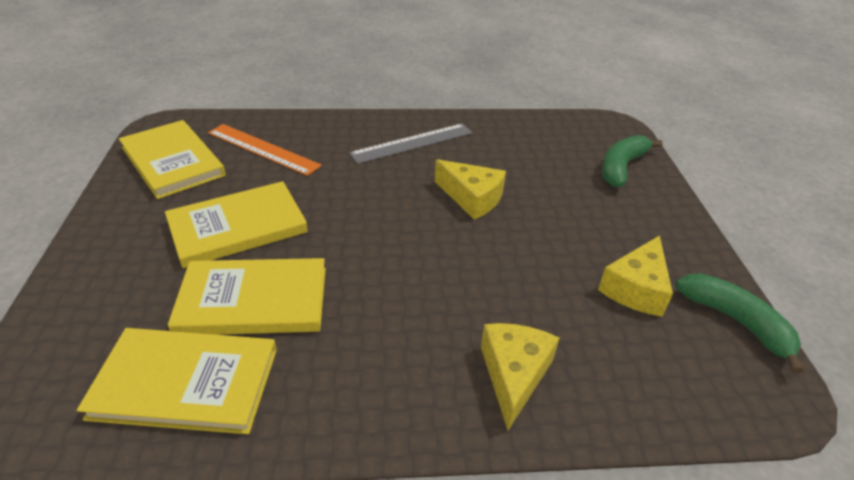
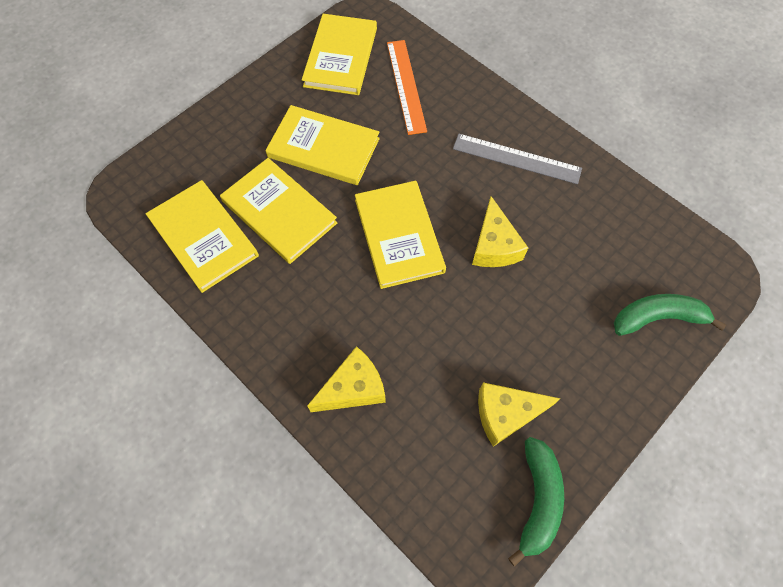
camera: 50 degrees right, 25 degrees up
none -> yellow book [355,181,446,289]

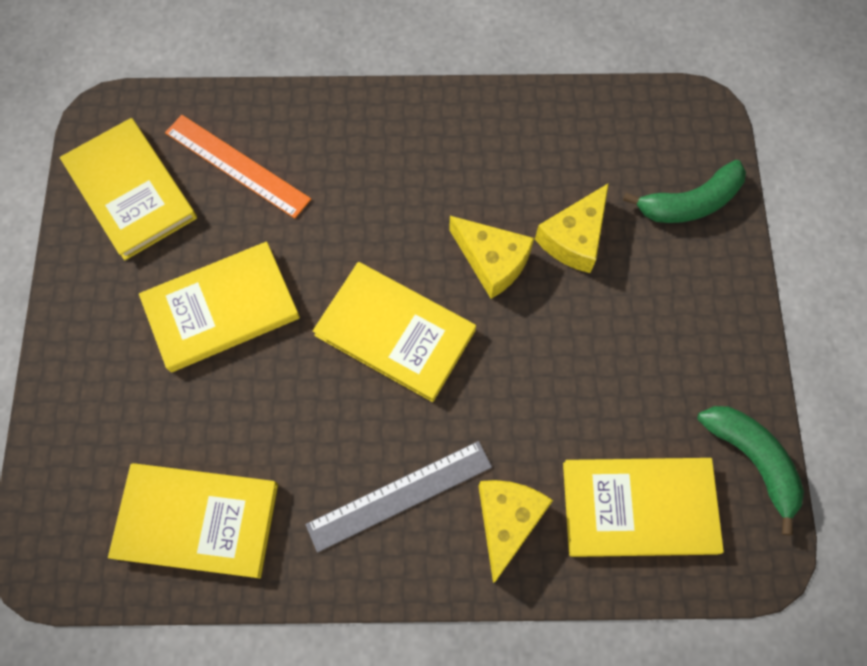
camera: 45 degrees left, 5 degrees up
yellow book [220,158,338,264] -> yellow book moved to [563,458,724,557]
grey ruler [453,134,582,184] -> grey ruler moved to [305,441,492,552]
yellow cheese [478,382,561,447] -> yellow cheese moved to [535,183,609,273]
green banana [614,294,726,336] -> green banana turned 150 degrees counterclockwise [623,160,746,223]

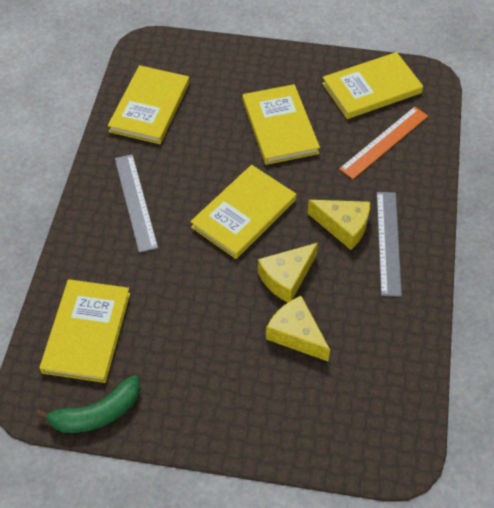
camera: 100 degrees right, 15 degrees down
yellow cheese [478,480,553,583] -> yellow cheese moved to [307,200,370,250]
green banana [623,160,746,223] -> none
none -> grey ruler [377,192,402,297]

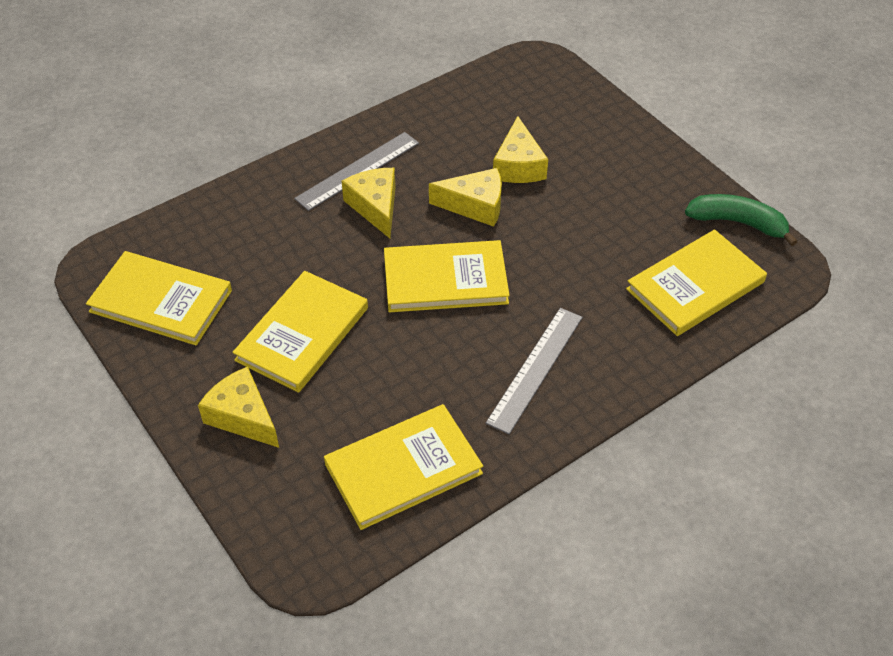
camera: 135 degrees left, 5 degrees down
orange ruler [339,107,428,179] -> none
none -> yellow cheese [198,367,279,448]

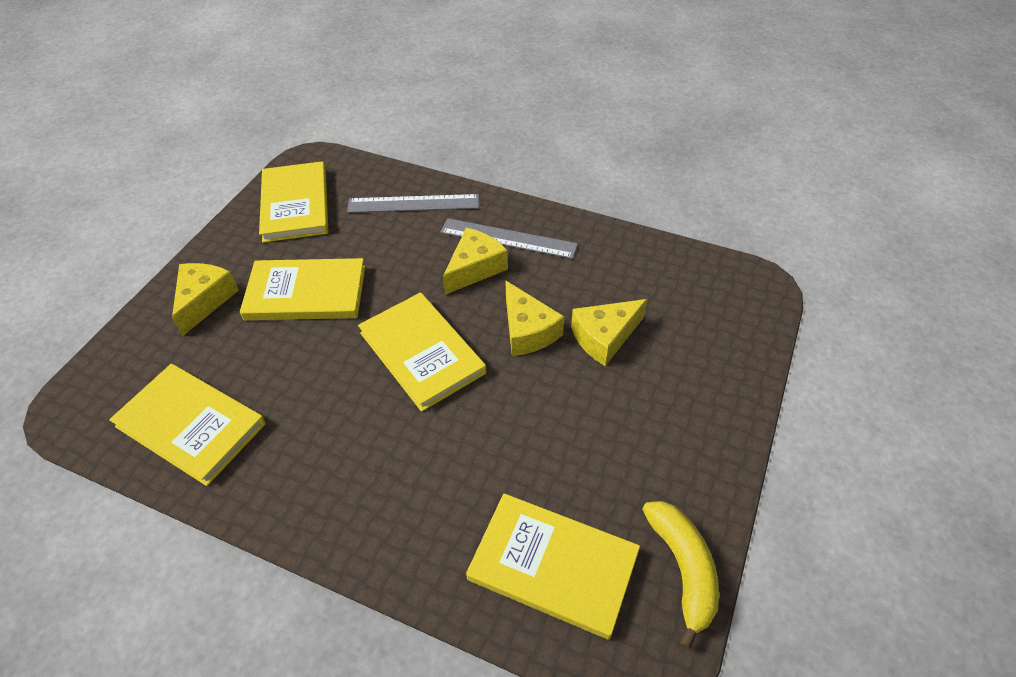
camera: 60 degrees right, 0 degrees up
grey ruler [486,308,583,434] -> grey ruler moved to [347,194,479,213]
green banana [685,194,798,246] -> yellow banana [642,501,719,650]

